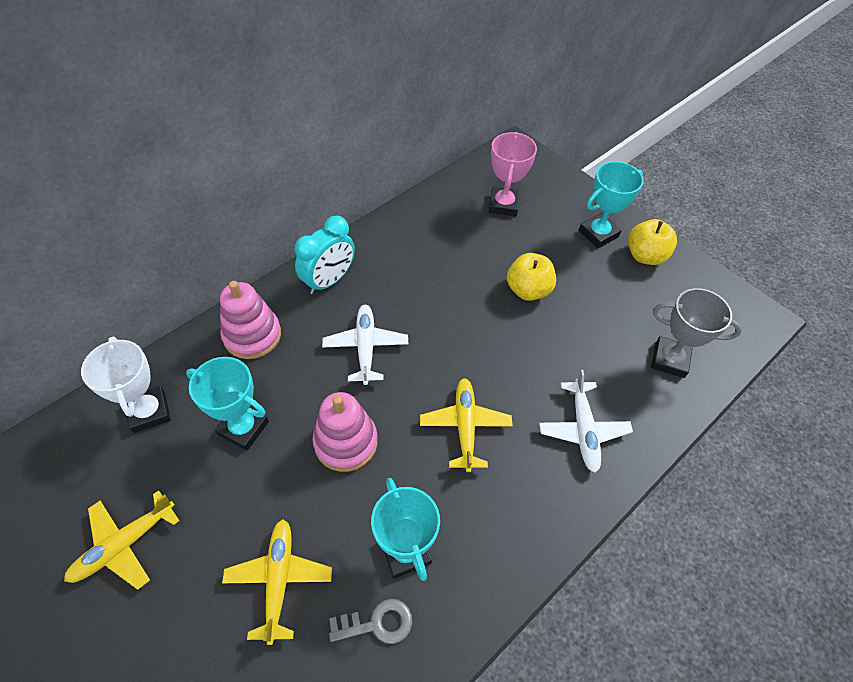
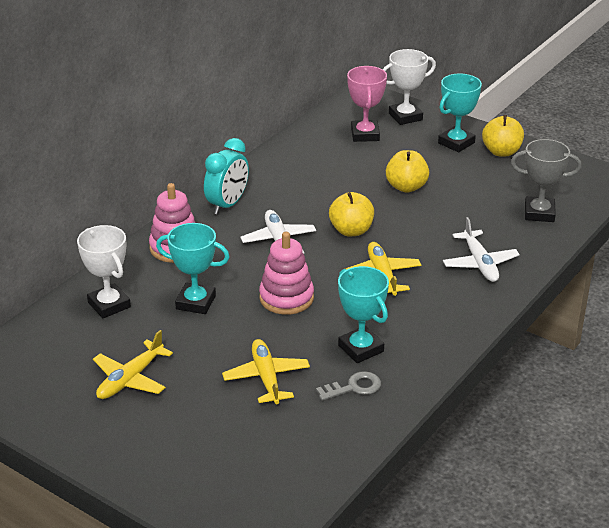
camera: 10 degrees left, 20 degrees down
none -> yellow apple [329,192,374,236]
none -> white trophy [383,49,436,125]

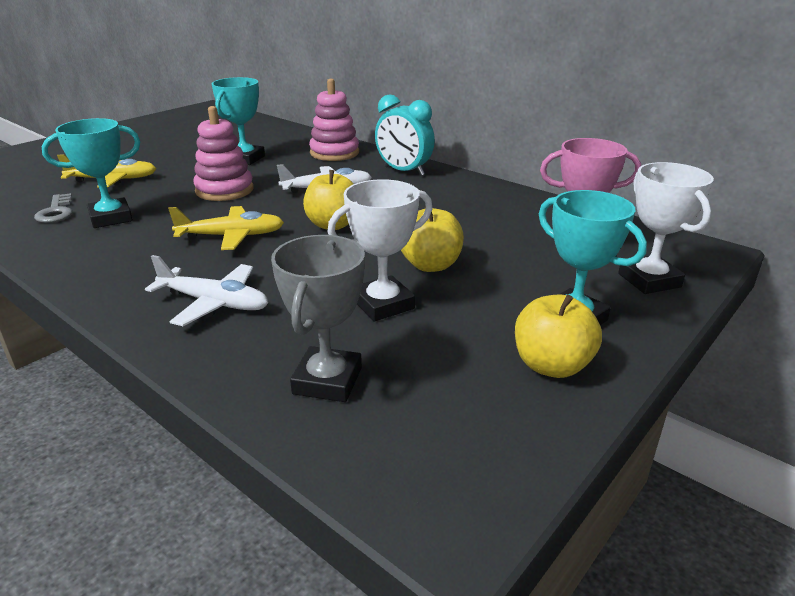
camera: 95 degrees right, 5 degrees down
white trophy [77,225,131,318] -> white trophy moved to [327,179,433,322]
yellow plane [93,330,173,399] -> none
white plane [443,217,520,282] -> white plane turned 150 degrees counterclockwise [145,255,268,326]

